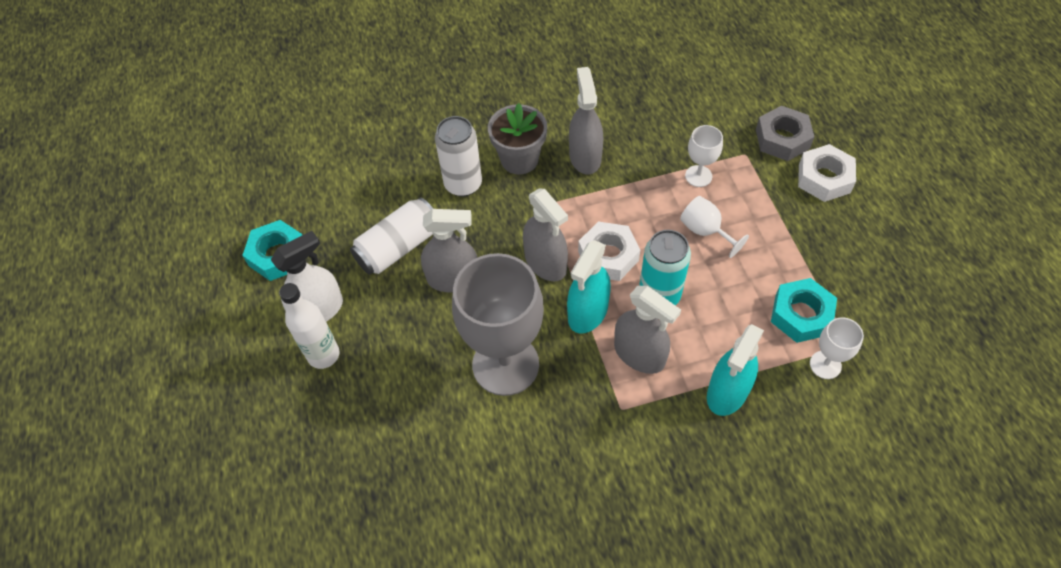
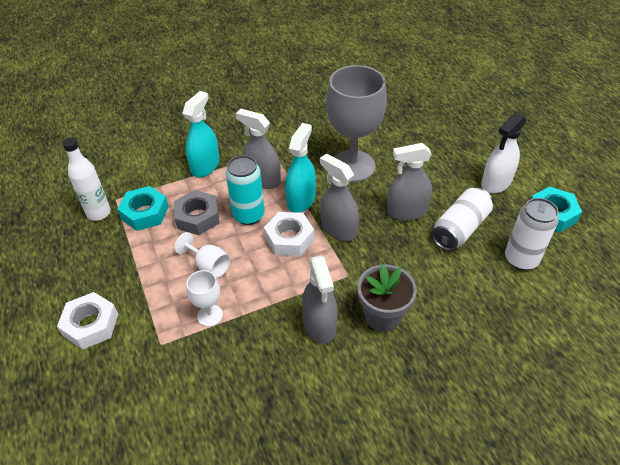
camera: 170 degrees right, 10 degrees down
white bottle [279,283,339,369] -> white bottle moved to [62,138,111,221]
white can [435,116,482,197] -> white can moved to [505,198,559,270]
grey nut [756,106,814,161] -> grey nut moved to [174,190,219,235]
white goblet [810,317,864,379] -> none

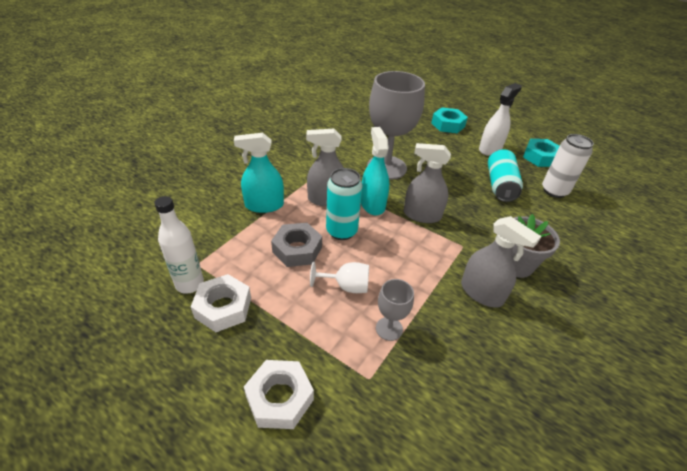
camera: 35 degrees left, 5 degrees down
turquoise nut [117,186,168,231] -> turquoise nut moved to [431,107,468,133]
turquoise spray bottle [182,91,220,177] -> turquoise spray bottle turned 90 degrees counterclockwise [234,133,284,213]
white goblet [186,270,223,327] -> grey goblet [376,279,414,341]
white nut [264,212,314,256] -> white nut moved to [191,274,251,332]
grey spray bottle [387,143,432,220] -> none
white can [431,188,493,251] -> turquoise can [488,149,523,202]
white spray bottle [481,113,526,193] -> white spray bottle turned 150 degrees counterclockwise [479,83,522,156]

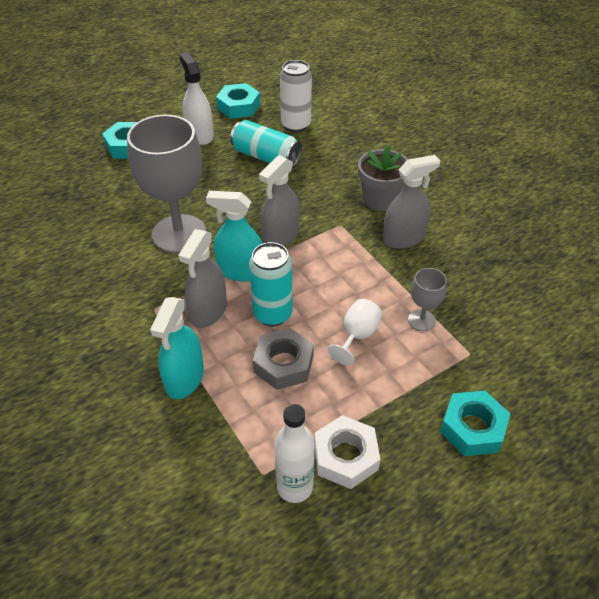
camera: 65 degrees left, 5 degrees up
white nut [244,360,314,429] -> turquoise nut [440,390,510,456]

